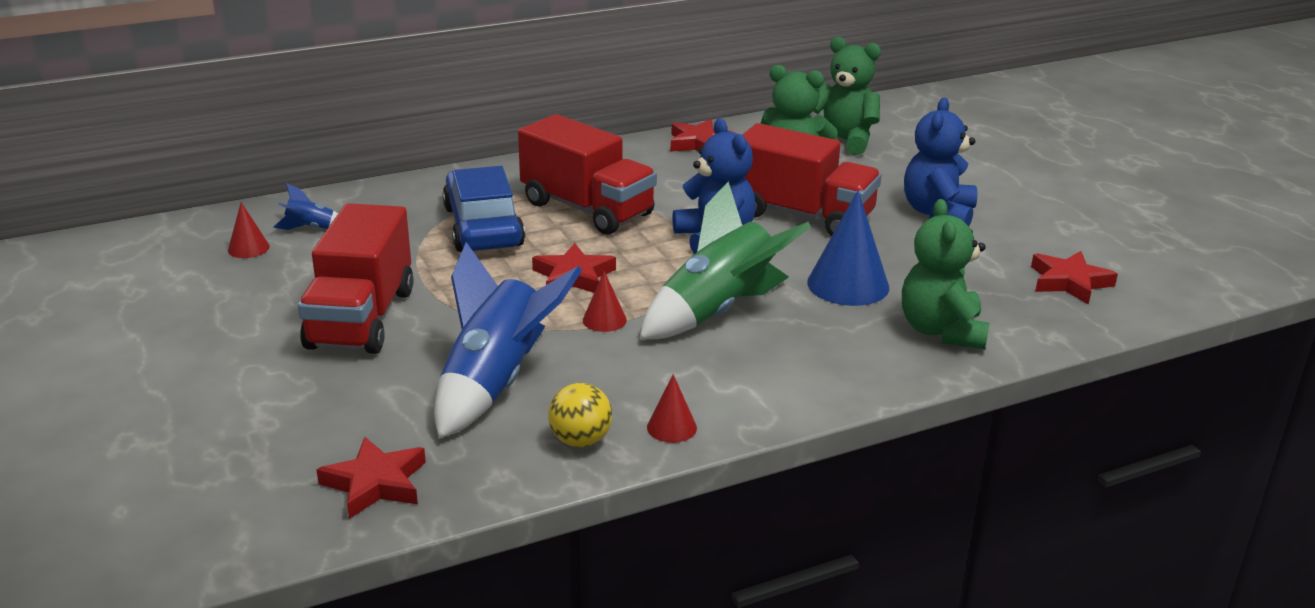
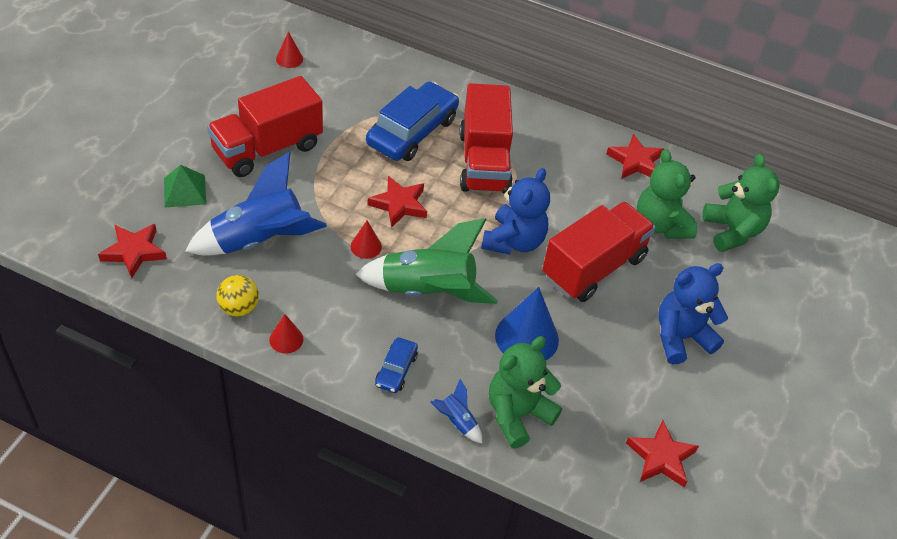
camera: 45 degrees right, 20 degrees up
blue rocket [273,183,338,230] -> blue rocket moved to [431,379,482,443]
red truck [742,123,882,236] -> red truck turned 120 degrees counterclockwise [542,202,656,302]
none -> green pyramid [164,165,206,208]
none -> blue car [375,337,418,393]

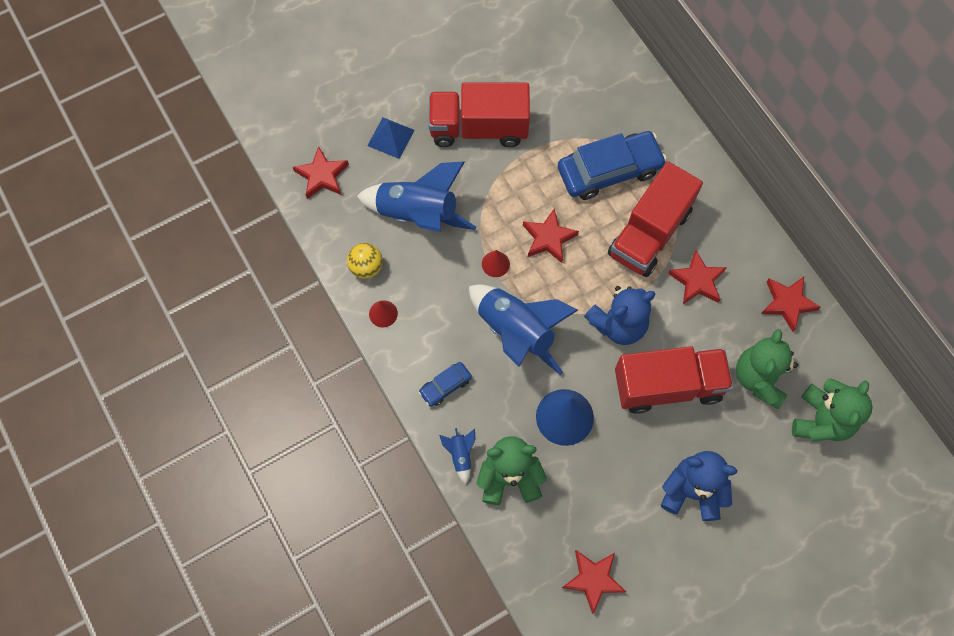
camera: 40 degrees right, 20 degrees up
green pyramid [164,165,206,208] -> blue pyramid [367,117,415,159]
red cone [276,32,303,68] -> none
green rocket [355,218,498,304] -> blue rocket [469,284,578,375]
none -> red star [668,250,727,304]

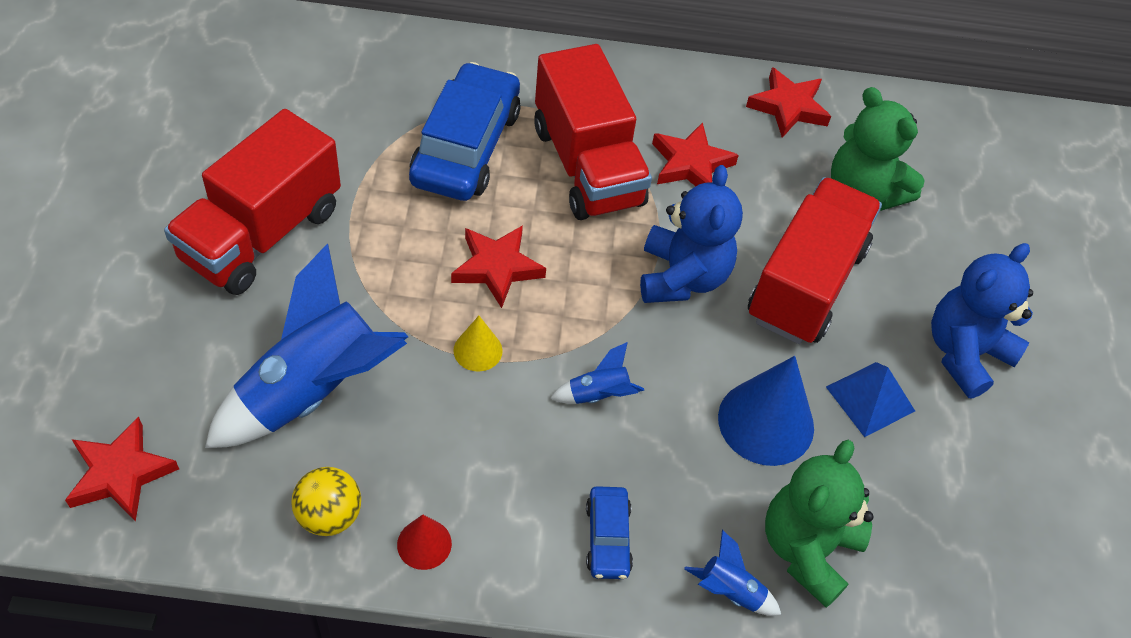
camera: 60 degrees left, 15 degrees down
blue pyramid [367,117,415,159] -> blue pyramid moved to [826,362,915,437]
blue rocket [469,284,578,375] -> blue rocket [550,342,644,404], size x0.43
red cone [482,250,510,277] -> yellow cone [453,316,502,371]
red star [562,550,626,614] -> none
green teddy bear [792,378,873,442] -> none

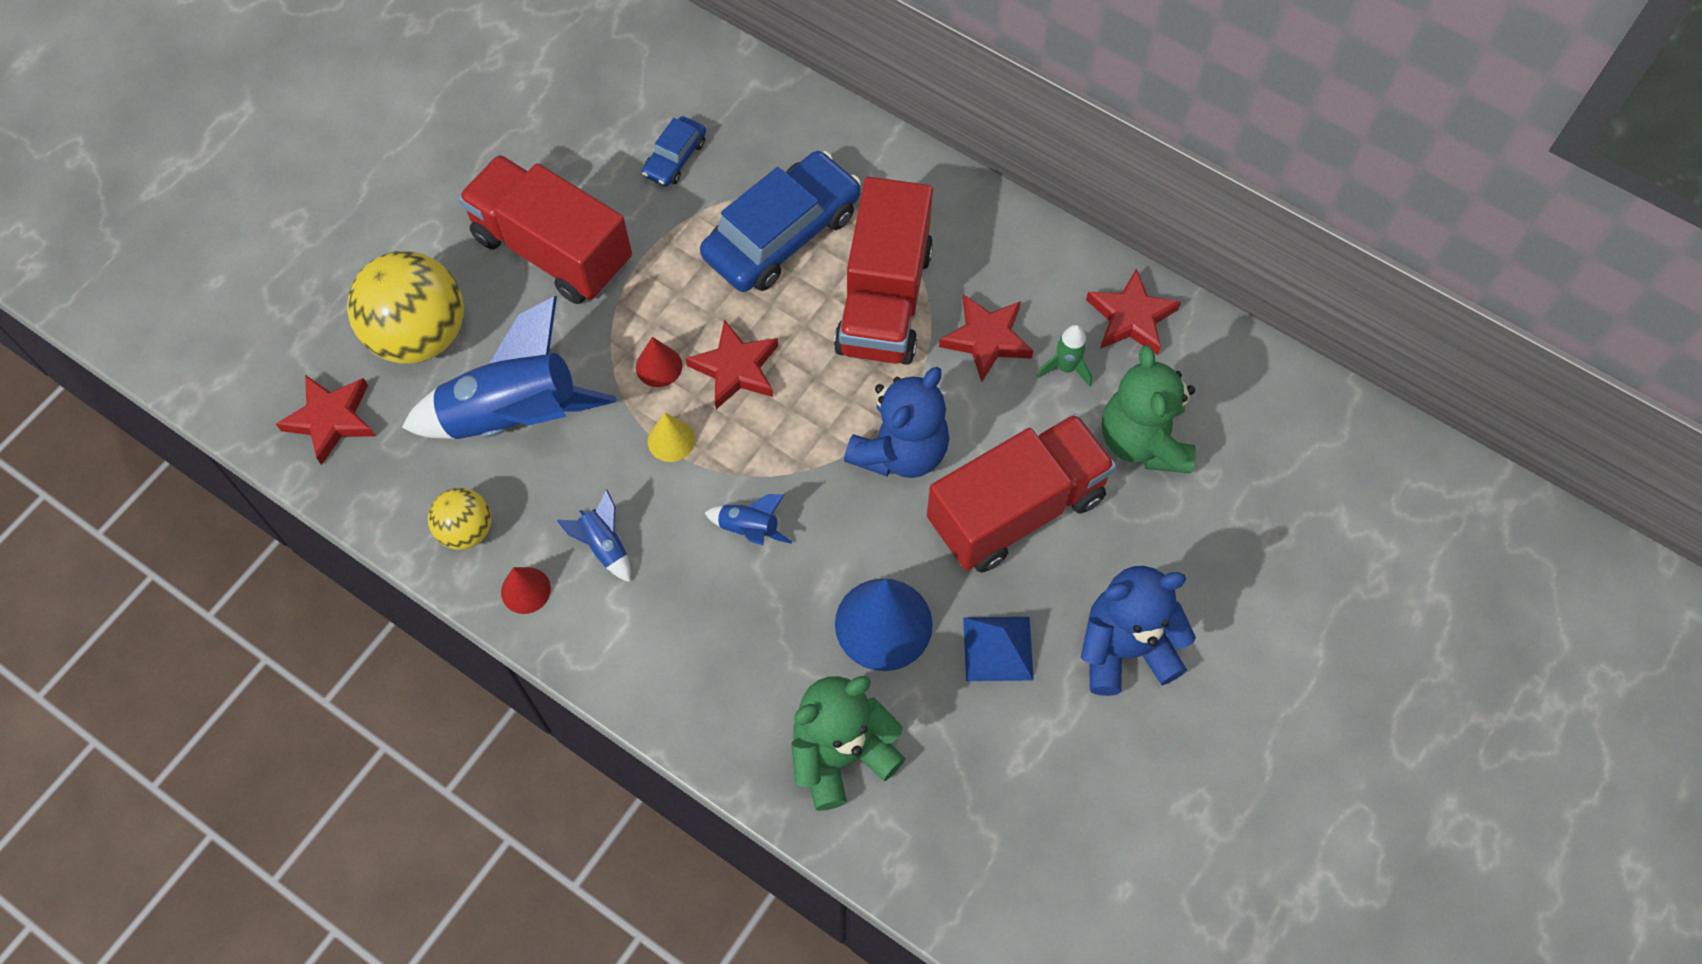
camera: 35 degrees right, 10 degrees up
red truck [164,109,341,295] -> red truck turned 60 degrees clockwise [458,155,632,304]
blue car [586,486,633,579] -> blue car moved to [642,116,706,186]
blue rocket [684,530,781,616] -> blue rocket moved to [557,490,631,582]
none -> yellow ball [347,251,464,364]
none -> red cone [636,337,682,387]
none -> green rocket [1037,325,1092,387]

